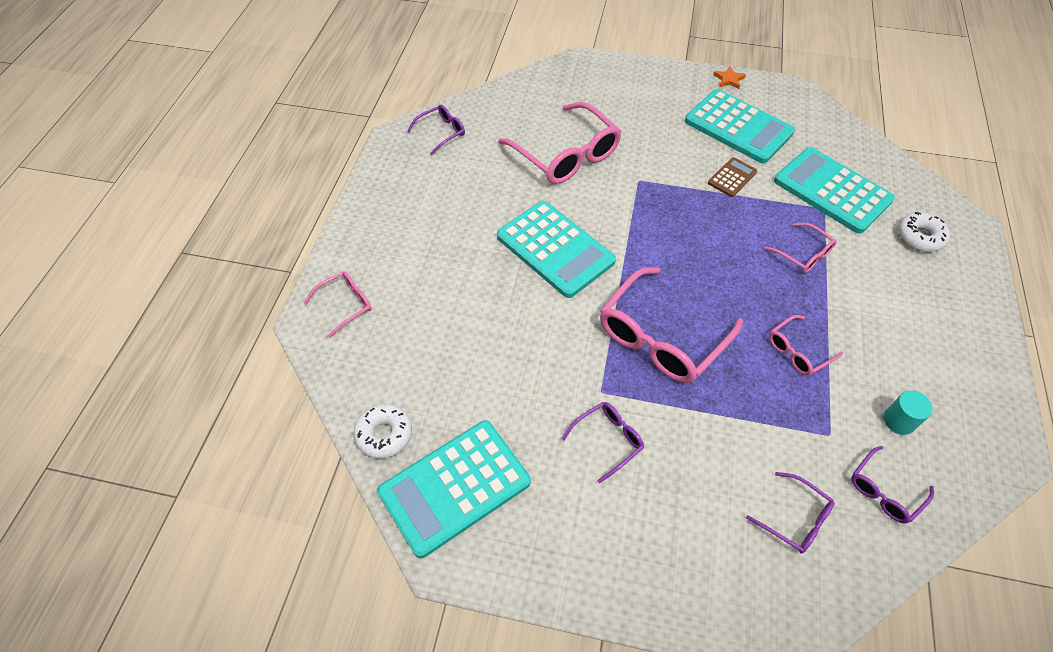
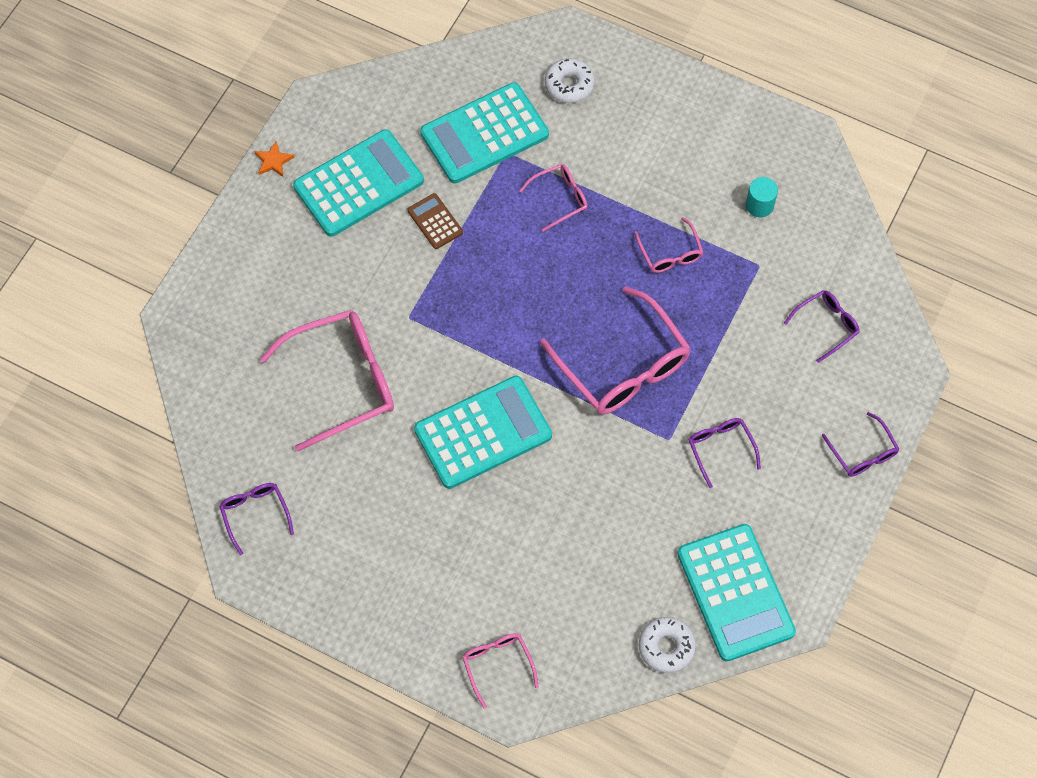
camera: 75 degrees left, 10 degrees up
purple glasses [851,446,934,524] -> purple glasses moved to [822,412,899,477]

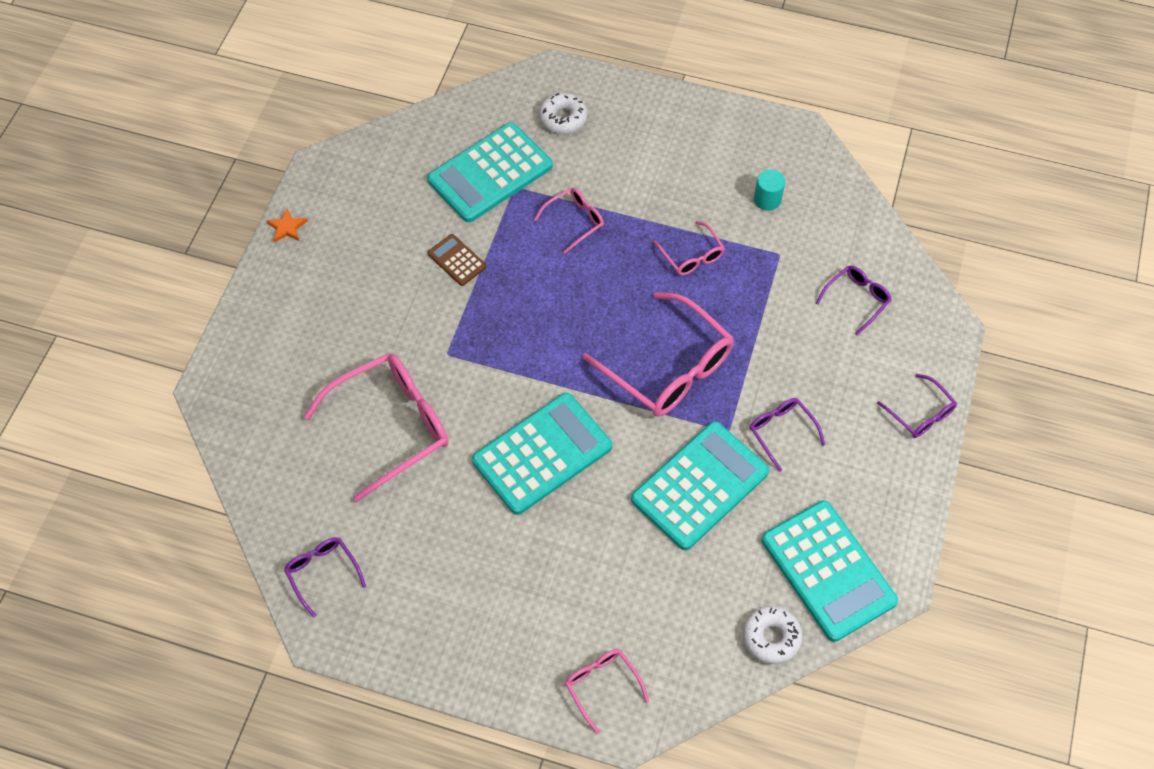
camera: 10 degrees left, 5 degrees down
turquoise calculator [293,129,424,237] -> turquoise calculator moved to [631,421,769,550]

